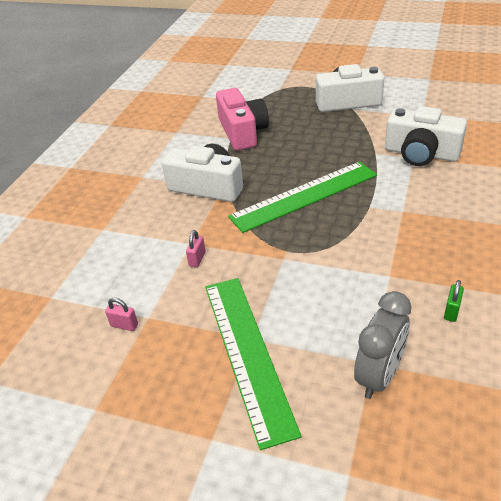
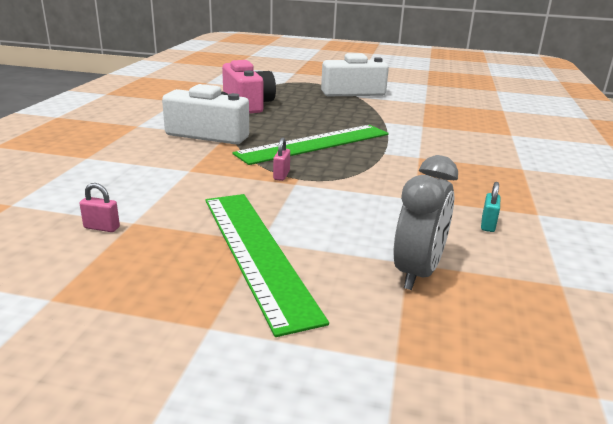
camera: 10 degrees left, 15 degrees down
pink padlock [186,230,206,267] -> pink padlock moved to [273,137,290,181]
white camera [385,106,467,166] -> none
green padlock [444,280,464,322] -> turquoise padlock [481,182,501,232]

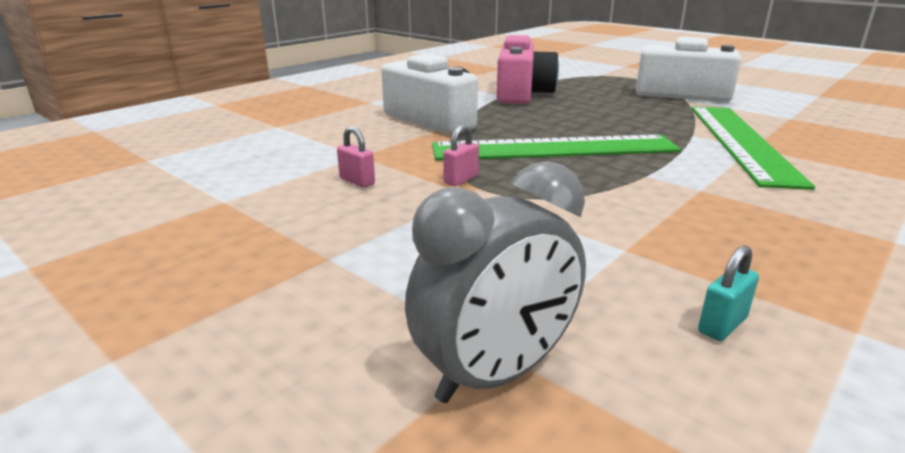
camera: 30 degrees right, 0 degrees up
pink padlock [79,183,120,232] -> pink padlock moved to [337,126,375,187]
green ruler [205,194,329,337] -> green ruler moved to [691,107,815,190]

